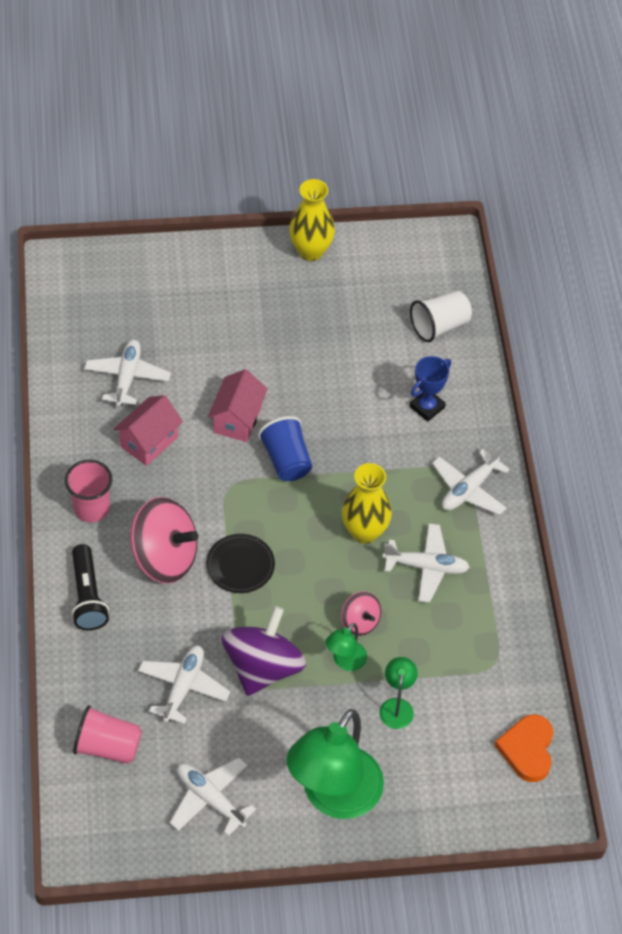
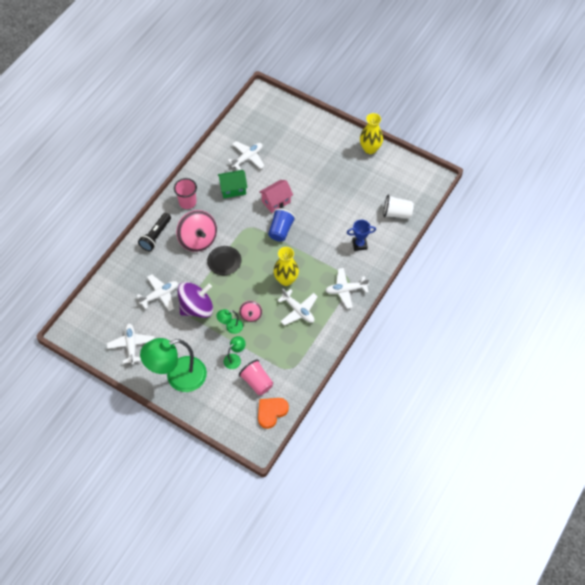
camera: 40 degrees right, 5 degrees up
pink cup [73,705,142,764] -> pink cup moved to [239,359,273,395]
pink house [114,395,183,466] -> green house [218,170,247,198]

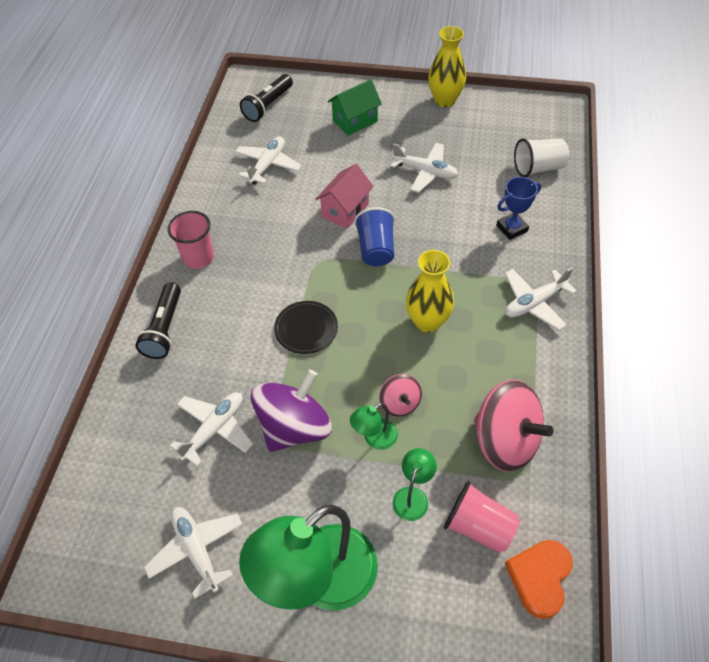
camera: 20 degrees left, 5 degrees down
pink spinning top [176,210,217,252] -> pink spinning top moved to [474,380,553,472]
green house [218,170,247,198] -> green house moved to [328,79,382,136]
white plane [277,289,318,326] -> white plane moved to [390,143,458,193]
none -> black flashlight [240,74,293,122]

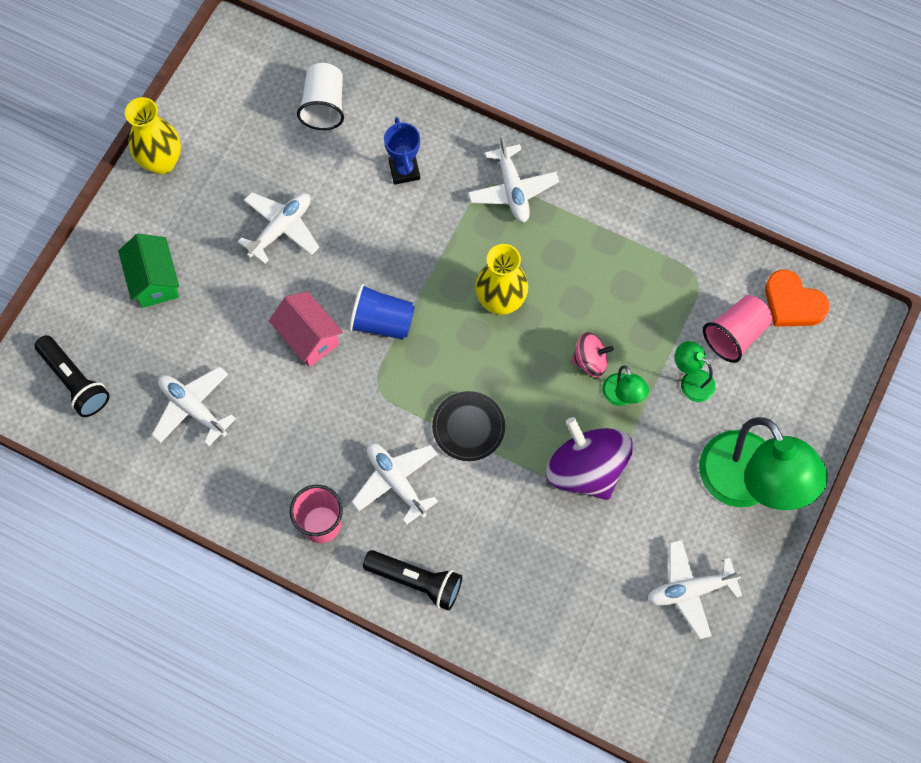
camera: 75 degrees left, 15 degrees up
white plane [170,392,253,466] -> white plane moved to [352,443,438,525]
pink spinning top [474,380,553,472] -> none

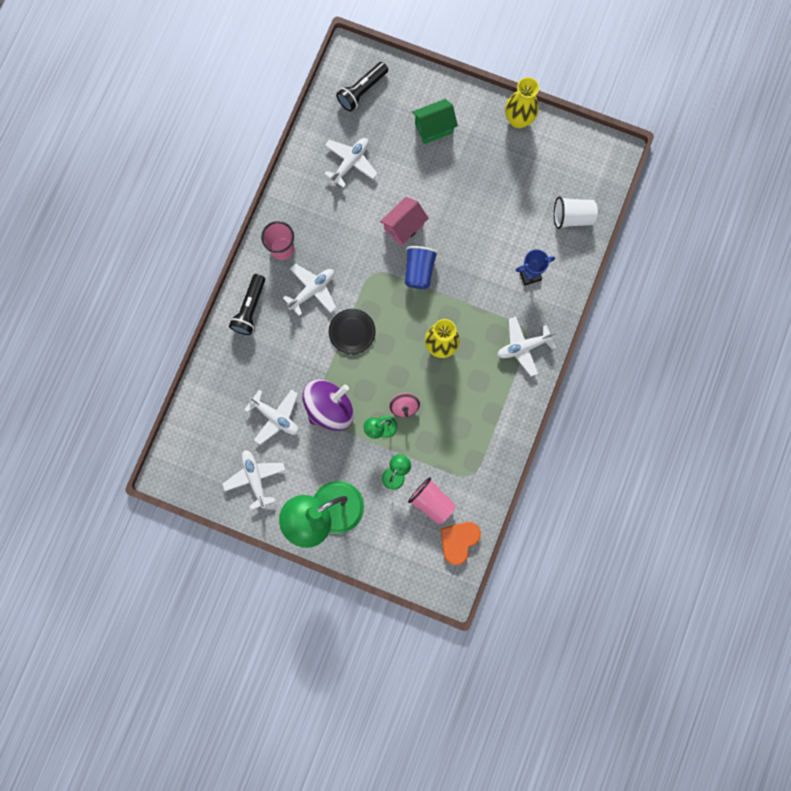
camera: 85 degrees right, 10 degrees up
white plane [238,192,320,264] -> white plane moved to [244,389,299,445]

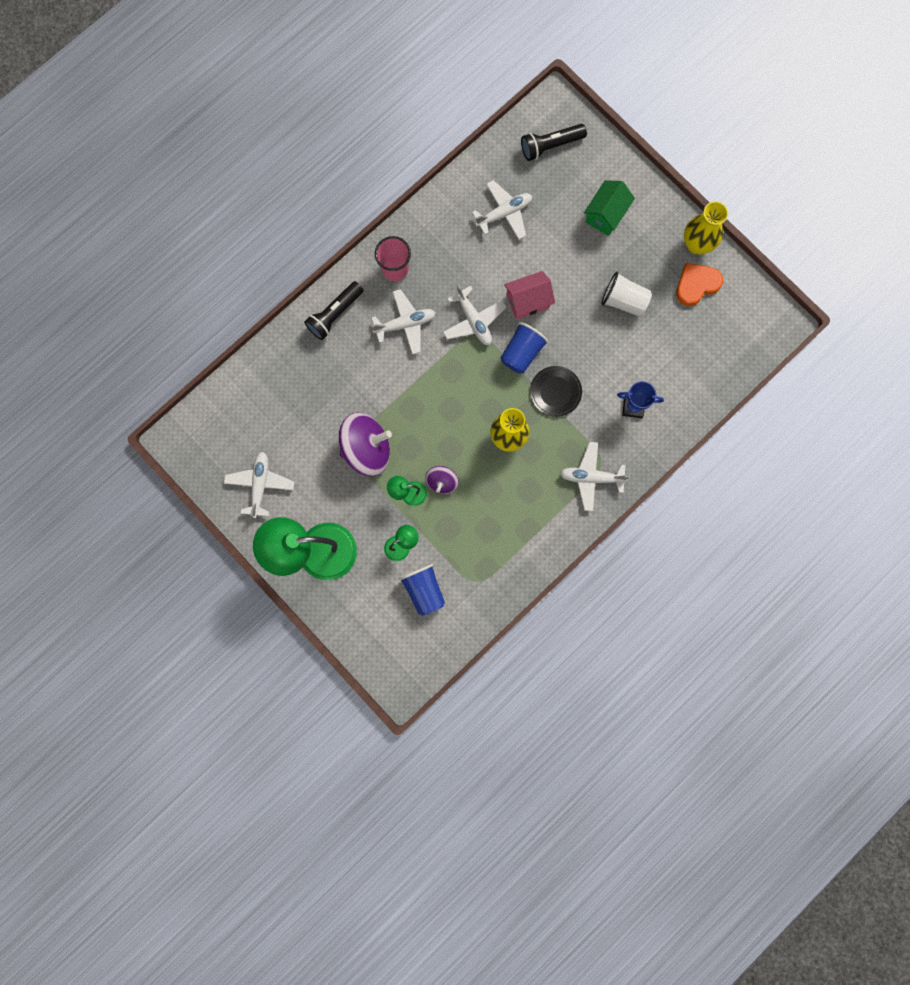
camera: 25 degrees right, 0 degrees up
white plane [244,389,299,445] -> white plane moved to [443,284,506,345]
black plate [329,309,376,355] -> black plate moved to [530,366,582,417]
pink spinning top [389,393,420,417] -> purple spinning top [425,466,459,494]
pink cup [408,477,455,524] -> blue cup [399,564,445,616]
green house [412,99,458,144] -> green house turned 60 degrees counterclockwise [584,180,635,236]
orange heart [441,522,481,565] -> orange heart moved to [676,263,723,306]
white cup [554,196,598,229] -> white cup moved to [601,272,652,317]

